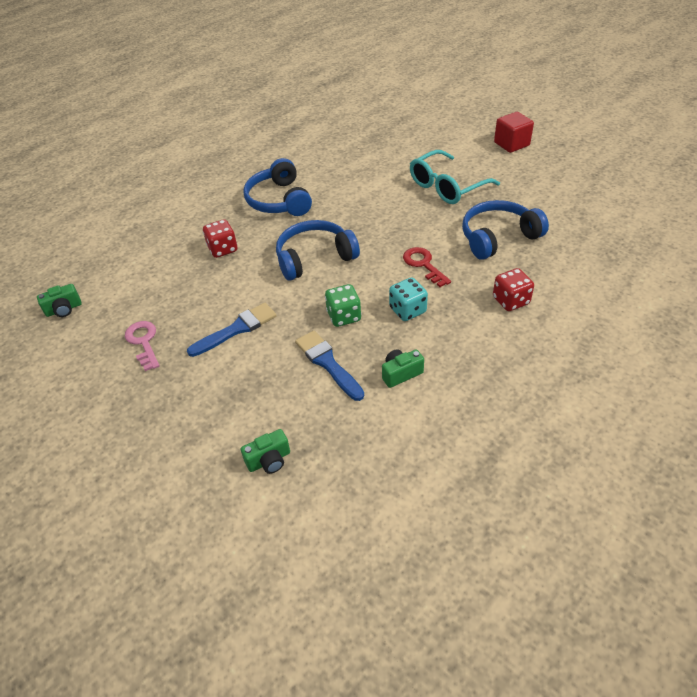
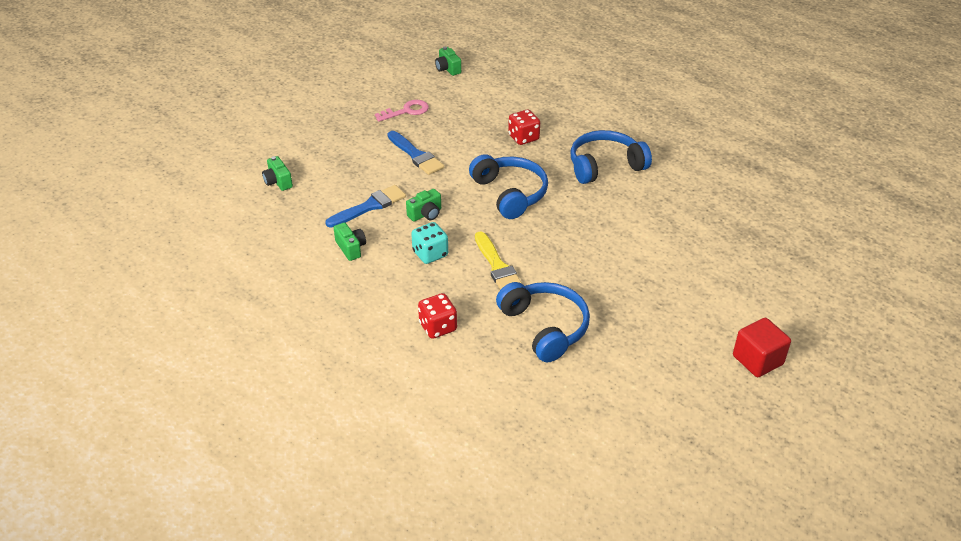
camera: 85 degrees right, 5 degrees down
green dice [325,284,361,327] -> green camera [406,189,441,221]
red key [403,247,451,287] -> yellow brush [475,231,522,290]
turquoise glasses [410,150,500,204] -> none

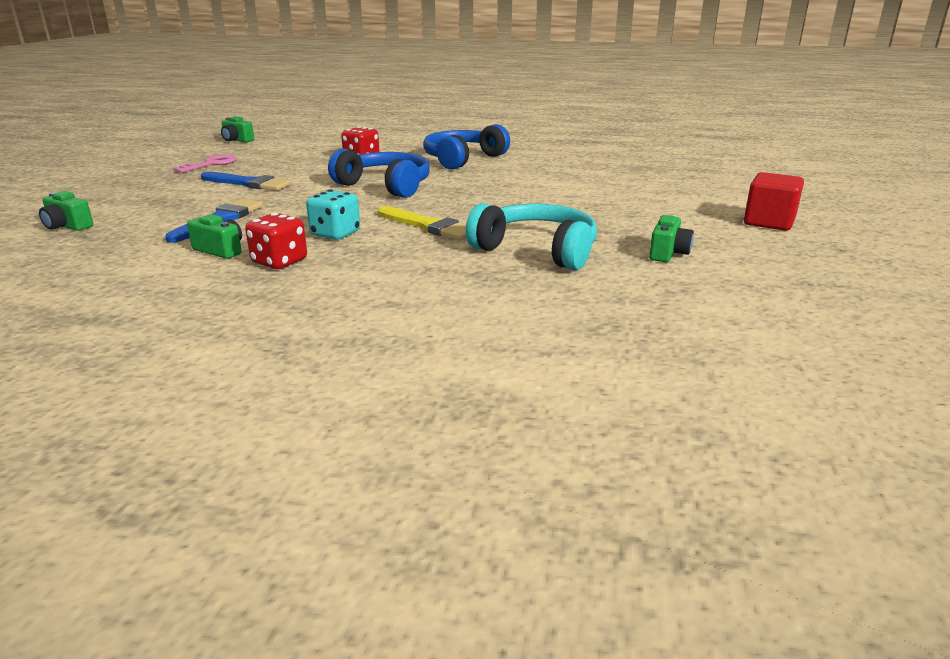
camera: 30 degrees left, 15 degrees down
green camera [406,189,441,221] -> green camera moved to [649,215,694,262]
red dice [418,293,457,339] -> red dice moved to [245,213,307,269]
blue headphones [496,282,590,362] -> turquoise headphones [465,203,597,270]

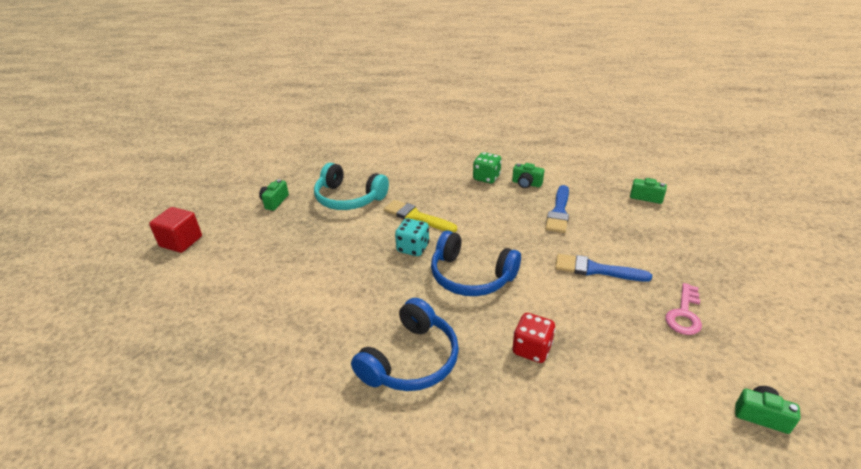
camera: 175 degrees right, 10 degrees up
red dice [245,213,307,269] -> green dice [473,152,502,184]
turquoise dice [306,189,360,240] -> turquoise dice moved to [395,218,429,256]

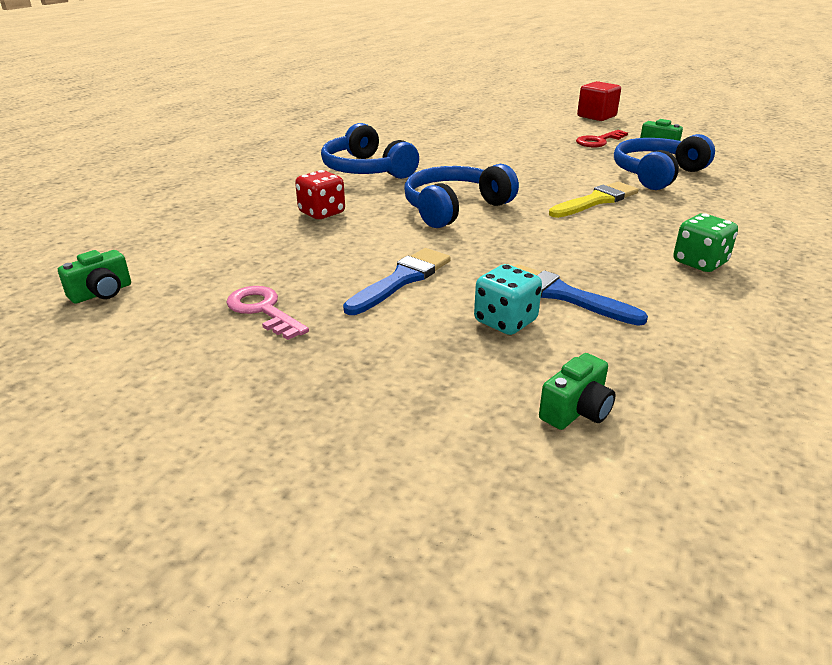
camera: 110 degrees right, 5 degrees down
turquoise headphones [314,163,389,210] -> blue headphones [614,134,715,190]
turquoise dice [395,218,429,256] -> turquoise dice moved to [474,264,542,335]
green camera [512,163,544,188] -> none
none -> red key [576,130,628,147]

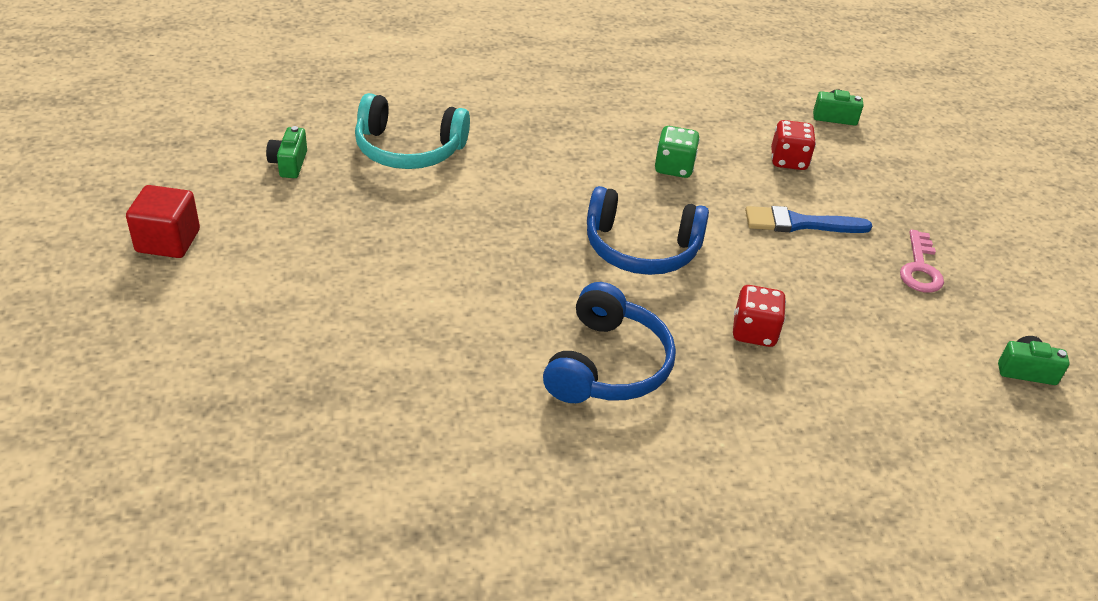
camera: 130 degrees left, 10 degrees up
turquoise dice [474,264,542,335] -> red dice [771,120,816,170]
blue brush [514,264,648,326] -> none
yellow brush [549,182,638,218] -> none
red key [576,130,628,147] -> none
blue headphones [614,134,715,190] -> turquoise headphones [355,93,470,169]
green dice [673,213,738,272] -> green dice moved to [655,126,700,178]

